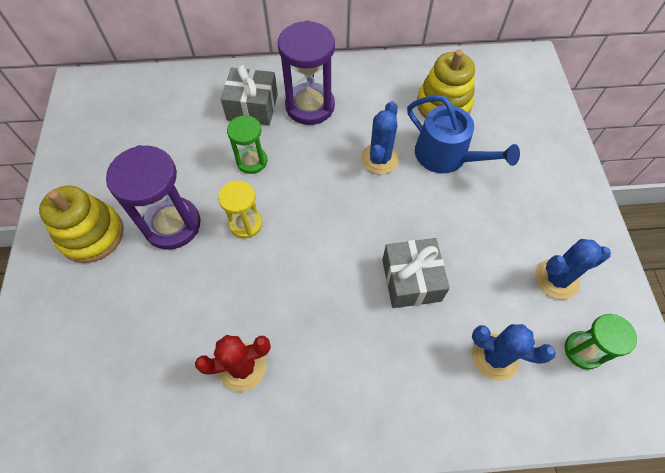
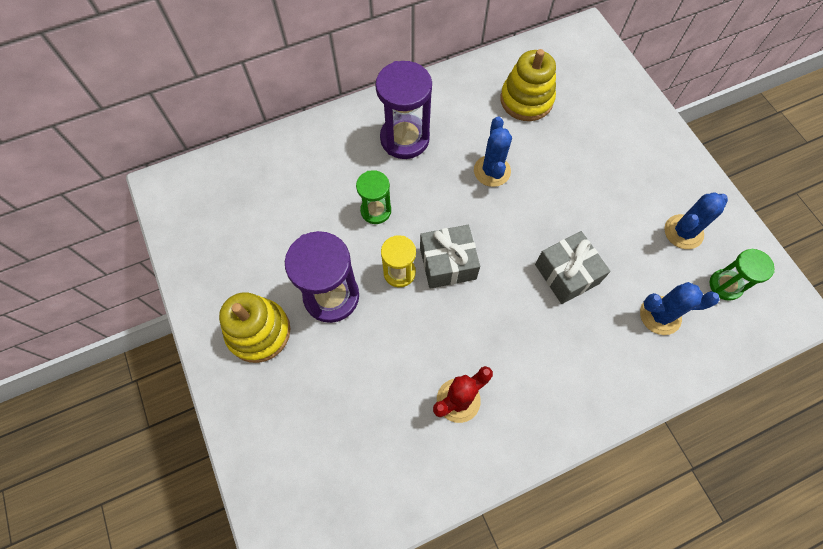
camera: 20 degrees left, 5 degrees up
grey gift [221,65,278,125] -> grey gift moved to [420,225,480,289]
blue watering can [407,95,520,173] -> none

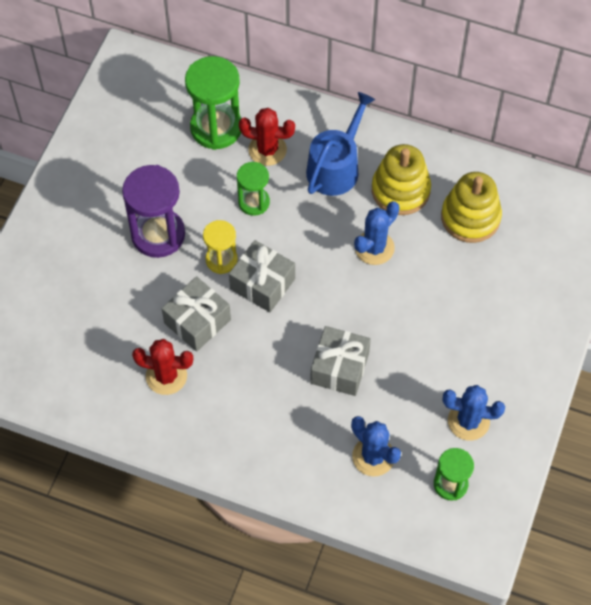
camera: 45 degrees right, 5 degrees down
yellow stacking toy [219,292,290,363] -> yellow stacking toy moved to [372,144,431,215]
purple hourglass [375,61,432,159] -> blue watering can [306,92,375,196]
none -> grey gift [162,276,231,352]
none -> green hourglass [185,56,241,150]
none -> red cactus [239,108,295,166]

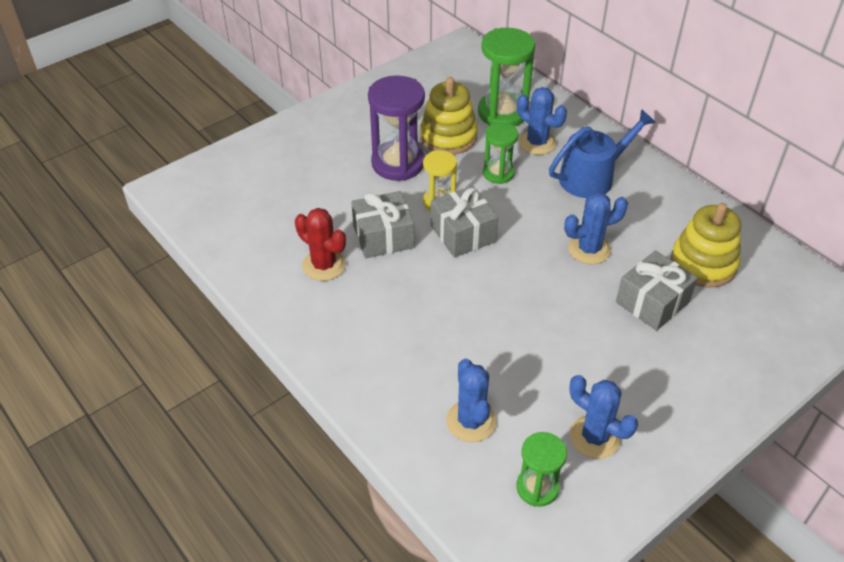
camera: 30 degrees right, 15 degrees down
red cactus [239,108,295,166] -> blue cactus [517,87,567,155]
grey gift [310,326,371,396] -> grey gift moved to [616,250,698,331]
yellow stacking toy [372,144,431,215] -> yellow stacking toy moved to [420,77,478,155]

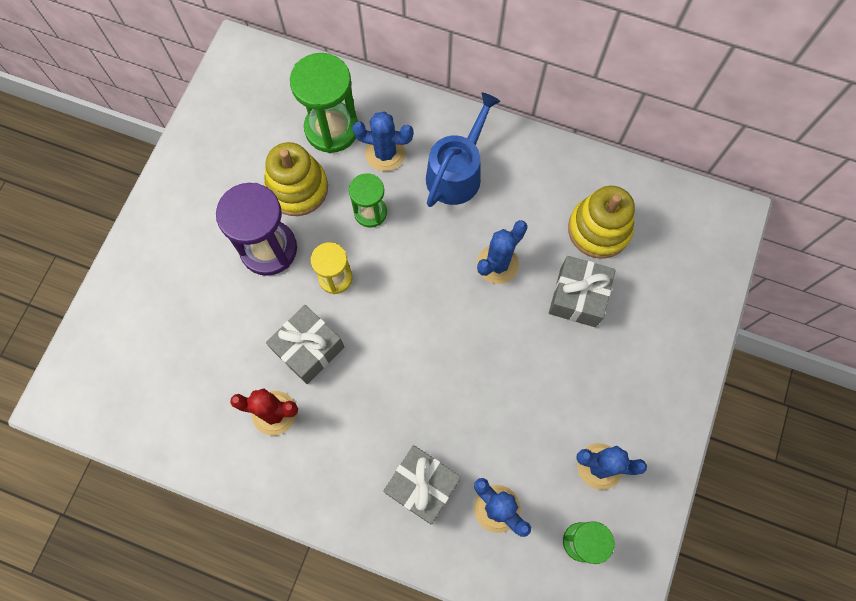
camera: 30 degrees left, 25 degrees up
grey gift [431,186,498,257] -> grey gift moved to [383,445,461,524]

